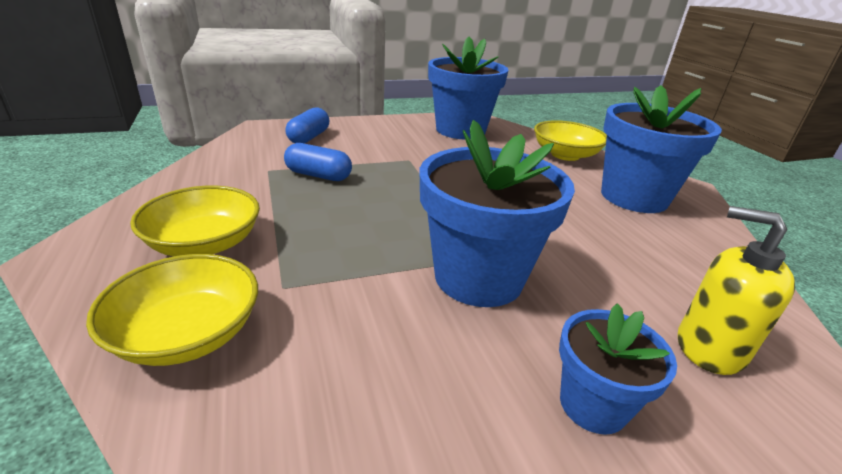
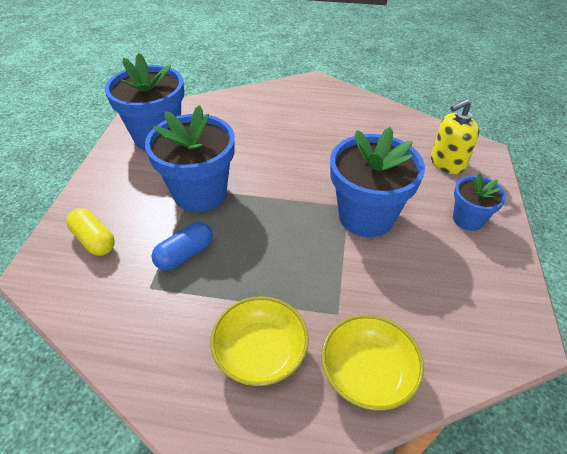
camera: 60 degrees left, 15 degrees up
blue capsule [285,108,329,143] -> yellow capsule [66,208,115,256]
yellow bowl [534,120,607,161] -> none
blue flower pot [601,85,722,213] -> blue flower pot moved to [145,105,235,212]

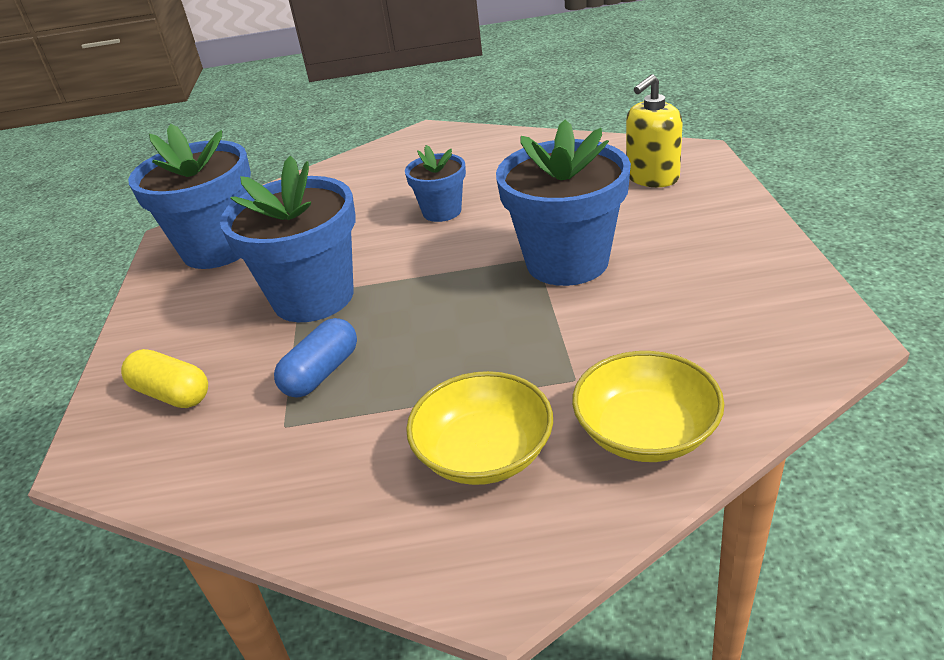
camera: 10 degrees left, 10 degrees down
blue flower pot [453,173,506,231] -> blue flower pot moved to [405,145,466,222]

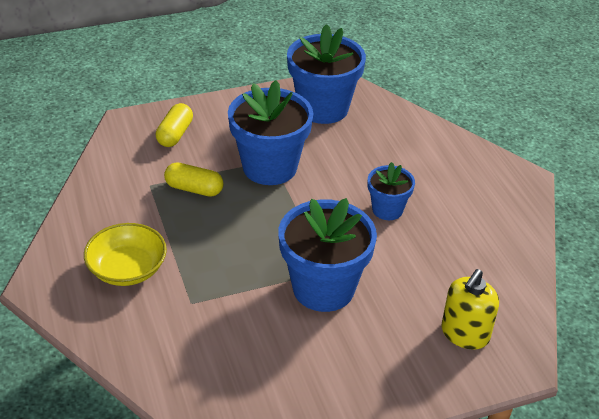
camera: 70 degrees right, 5 degrees up
blue capsule [274,318,357,397] -> yellow capsule [164,162,223,197]
yellow bowl [572,351,725,462] -> none
yellow soap dispenser [626,74,683,187] -> yellow soap dispenser turned 90 degrees counterclockwise [441,269,499,350]

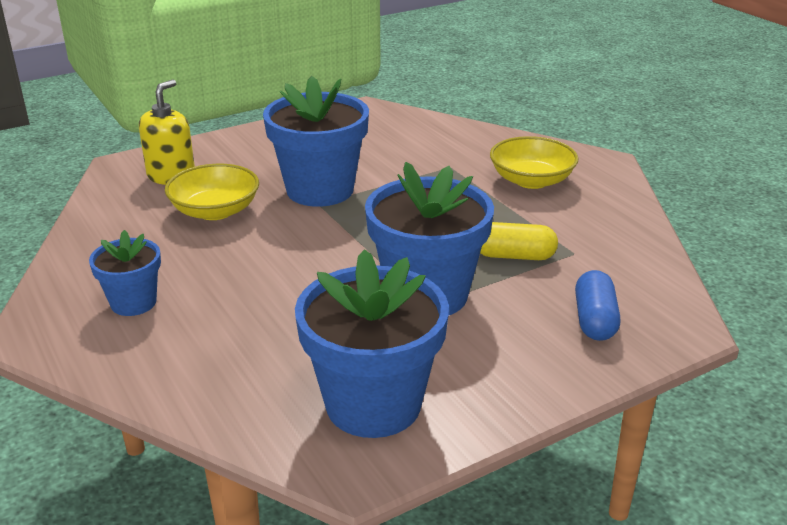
camera: 170 degrees right, 10 degrees down
yellow capsule [156,103,193,147] -> blue capsule [575,270,620,341]
blue flower pot [368,162,415,220] -> blue flower pot moved to [89,230,161,316]
none -> yellow bowl [165,164,259,220]

